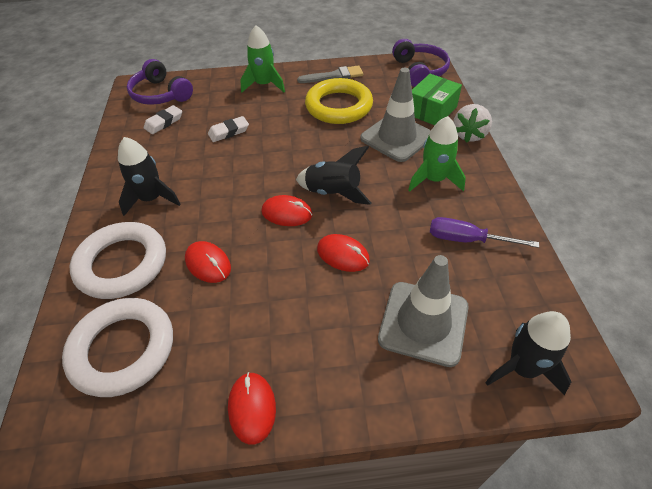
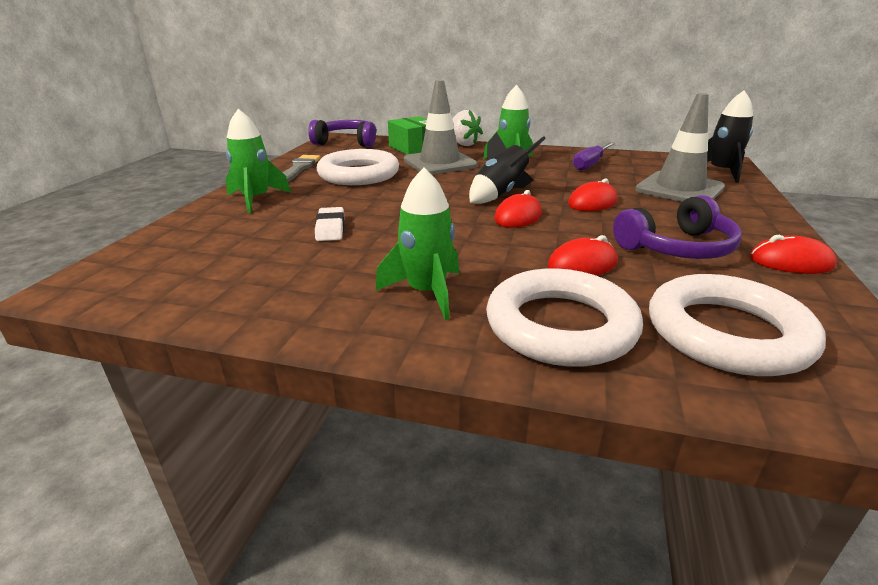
camera: 70 degrees left, 20 degrees down
black rocket [118,137,181,216] -> green rocket [375,168,459,320]
purple headphones [127,59,193,105] -> purple headphones moved to [613,195,742,259]
white eraser [144,105,182,134] -> none
yellow ring [305,78,373,124] -> white ring [317,149,399,185]

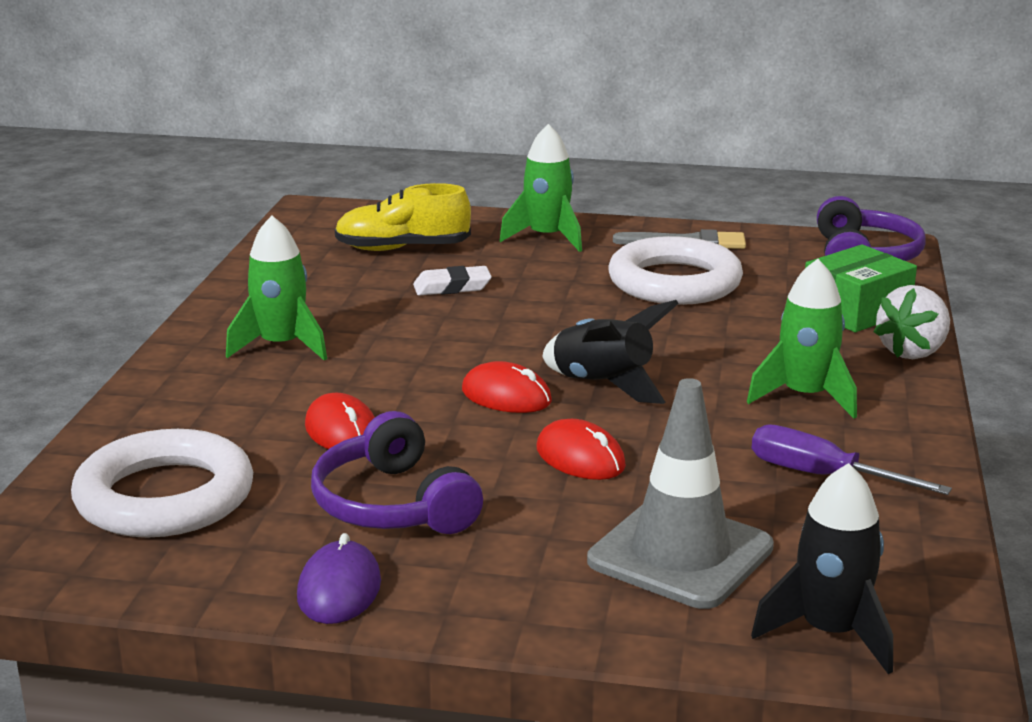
camera: 85 degrees right, 5 degrees down
grey traffic cone [404,80,478,175] -> none
white ring [486,268,643,367] -> none
red mouse [750,235,837,274] -> purple mouse [297,533,381,624]
none -> yellow shoe [335,183,471,251]

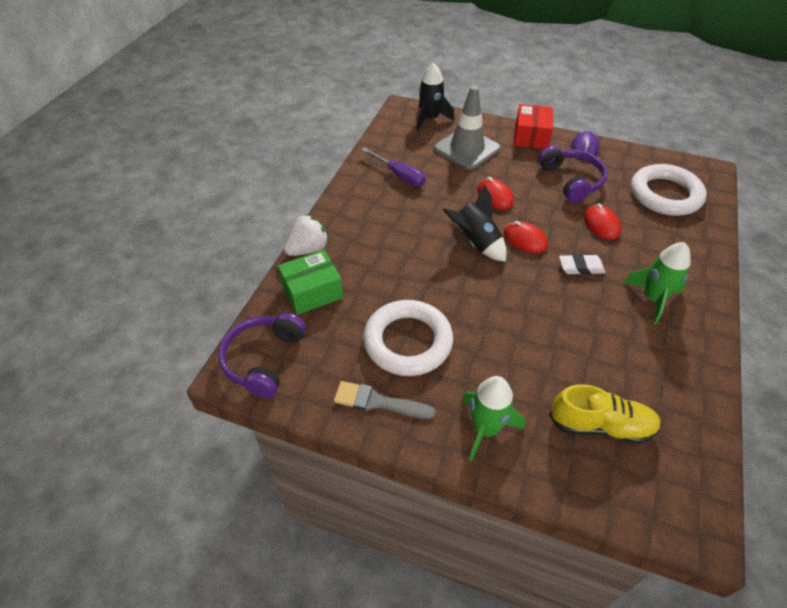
camera: 170 degrees left, 25 degrees up
white eraser [413,266,492,296] -> white eraser moved to [559,254,605,275]
green rocket [747,259,857,419] -> none
none -> red box [514,104,553,149]

